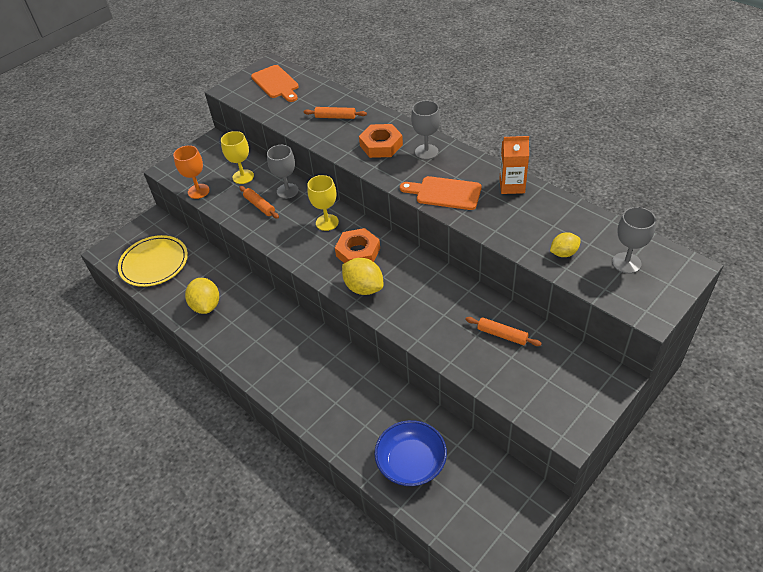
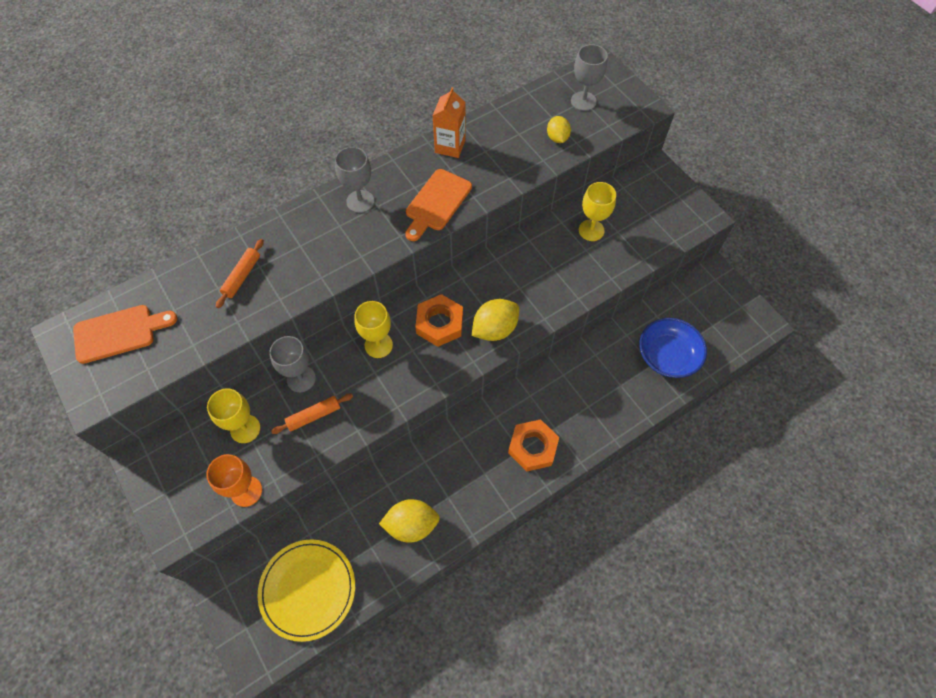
camera: 80 degrees left, 15 degrees up
orange nut [359,124,403,158] -> orange nut moved to [508,419,559,472]
orange rolling pin [465,317,542,346] -> yellow goblet [579,182,616,241]

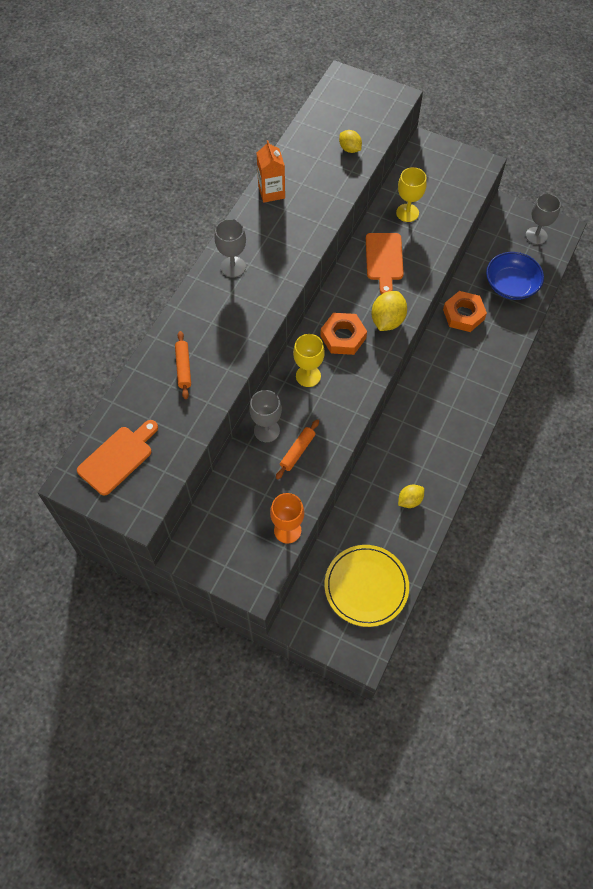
camera: 30 degrees left, 0 degrees up
yellow goblet [207,388,260,443] -> none
yellow lemon [379,499,440,543] -> yellow lemon [398,484,424,508], size x0.62
orange cutting board [405,169,472,241] -> orange cutting board moved to [366,233,404,294]
orange nut [508,419,559,472] -> orange nut moved to [443,291,487,332]
grey goblet [571,44,608,111] -> grey goblet moved to [526,194,561,245]

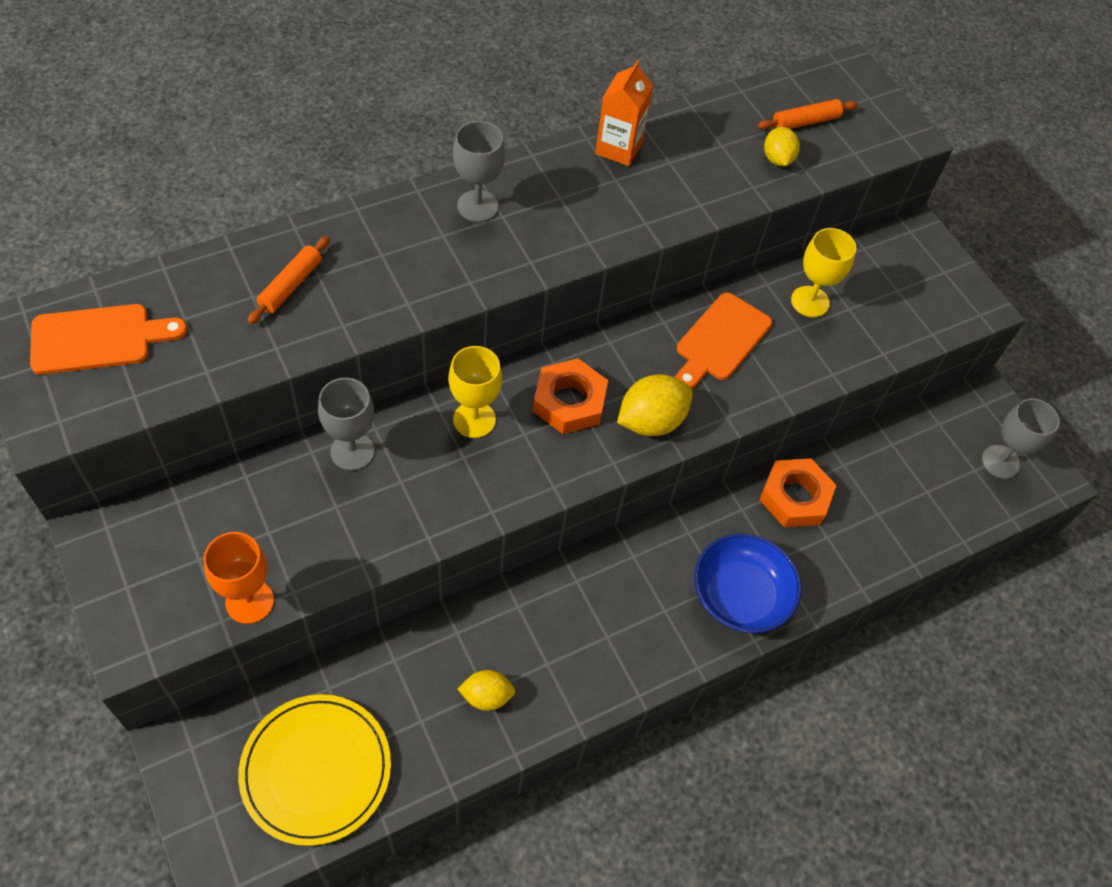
camera: 30 degrees right, 5 degrees down
orange rolling pin [276,419,319,479] -> orange rolling pin moved to [758,99,858,130]
blue bowl [486,252,544,300] -> blue bowl moved to [694,533,801,633]

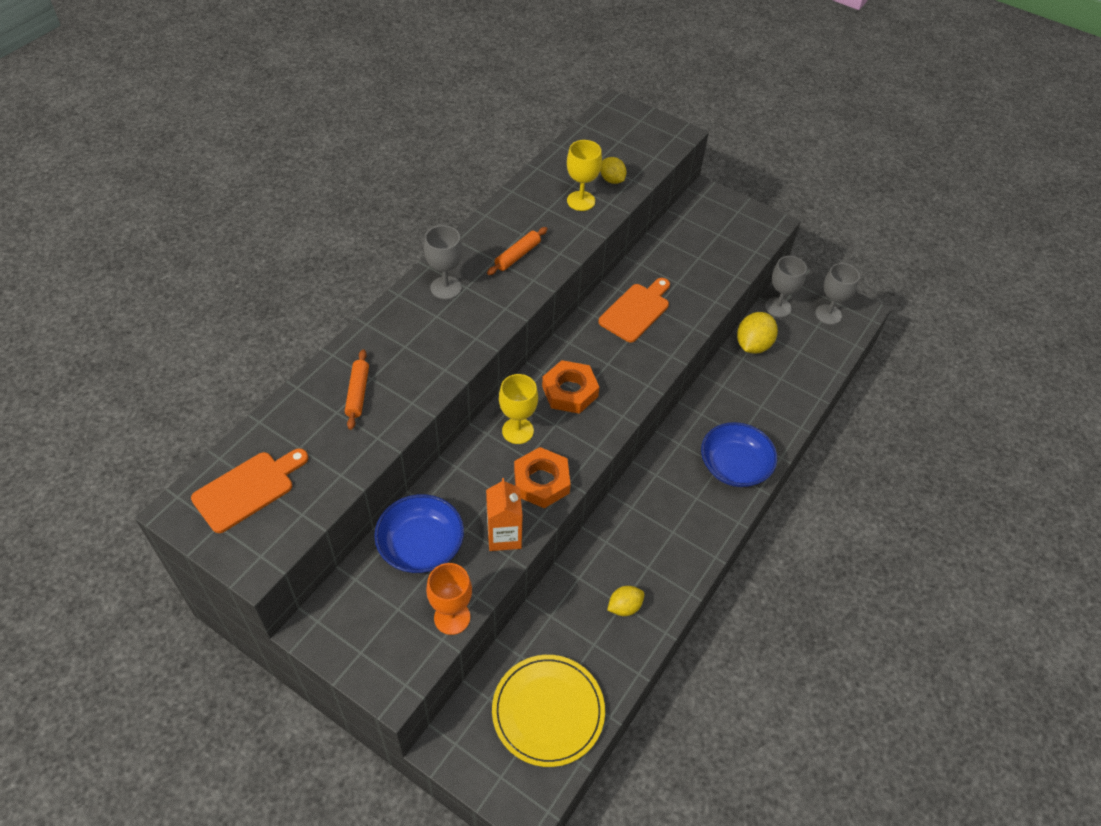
camera: 25 degrees left, 5 degrees down
grey goblet [318,378,375,471] -> grey goblet moved to [765,256,807,317]
orange carton [595,60,653,166] -> orange carton moved to [486,478,523,551]
yellow lemon [617,374,693,436] -> yellow lemon moved to [737,312,778,354]
orange cutting board [675,292,772,389] -> orange cutting board turned 150 degrees counterclockwise [598,278,670,343]
orange rolling pin [758,99,858,130] -> orange rolling pin moved to [487,227,548,275]
orange nut [759,459,837,527] -> orange nut moved to [514,447,571,508]
yellow goblet [791,228,856,317] -> yellow goblet moved to [567,140,602,211]
none -> blue bowl [374,494,464,573]

